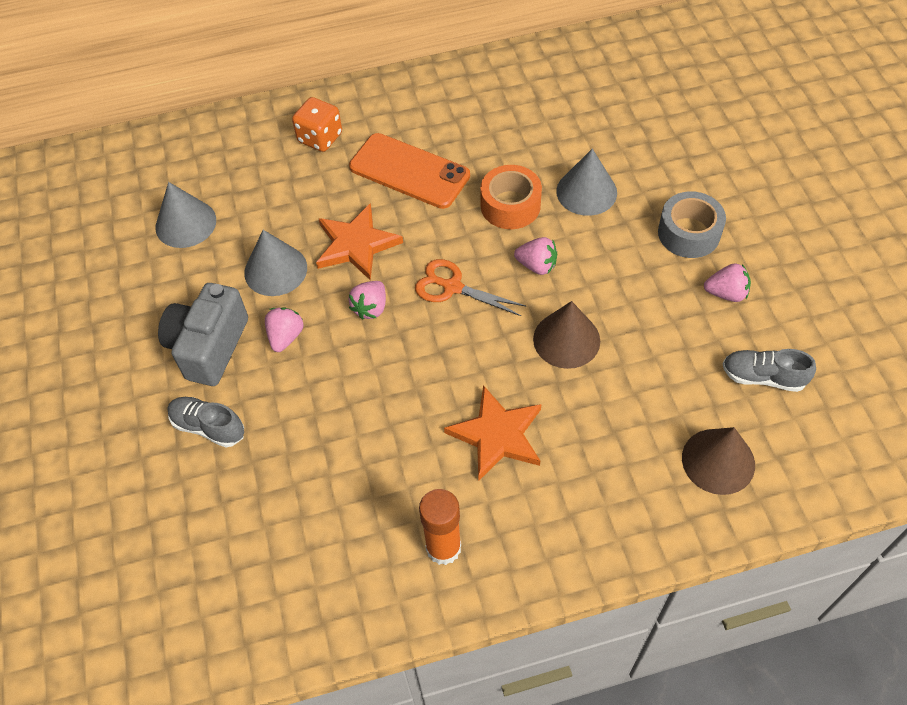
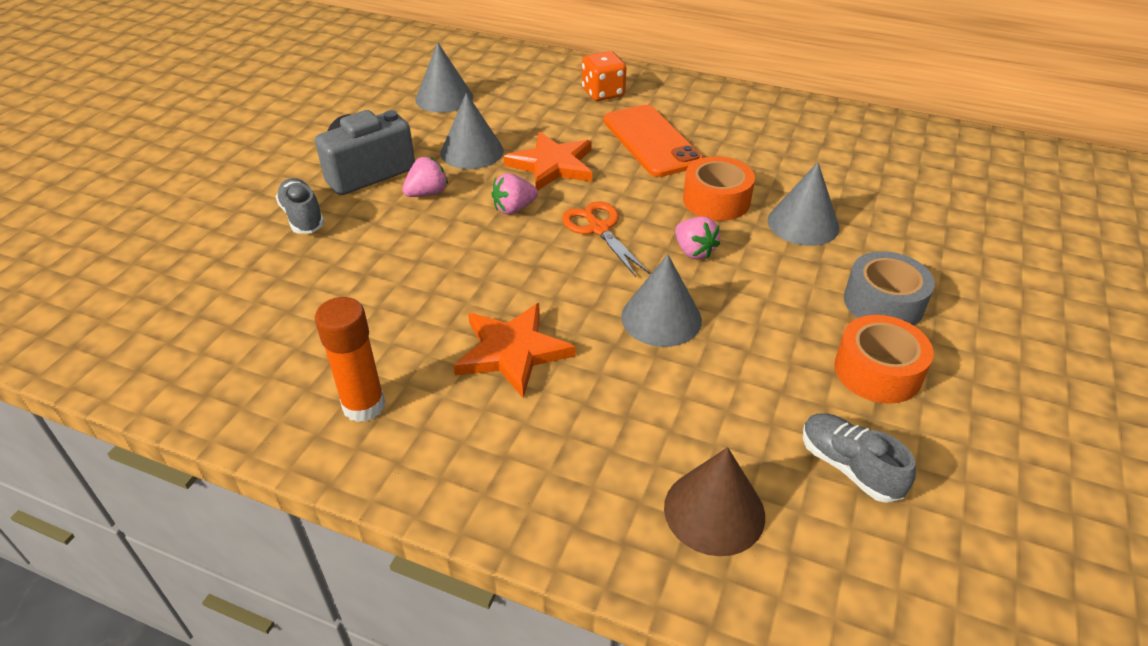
camera: 35 degrees right, 15 degrees down
brown cone [533,301,600,369] -> grey cone [621,254,702,347]
pink strawberry [704,263,751,302] -> orange tape [835,315,934,404]

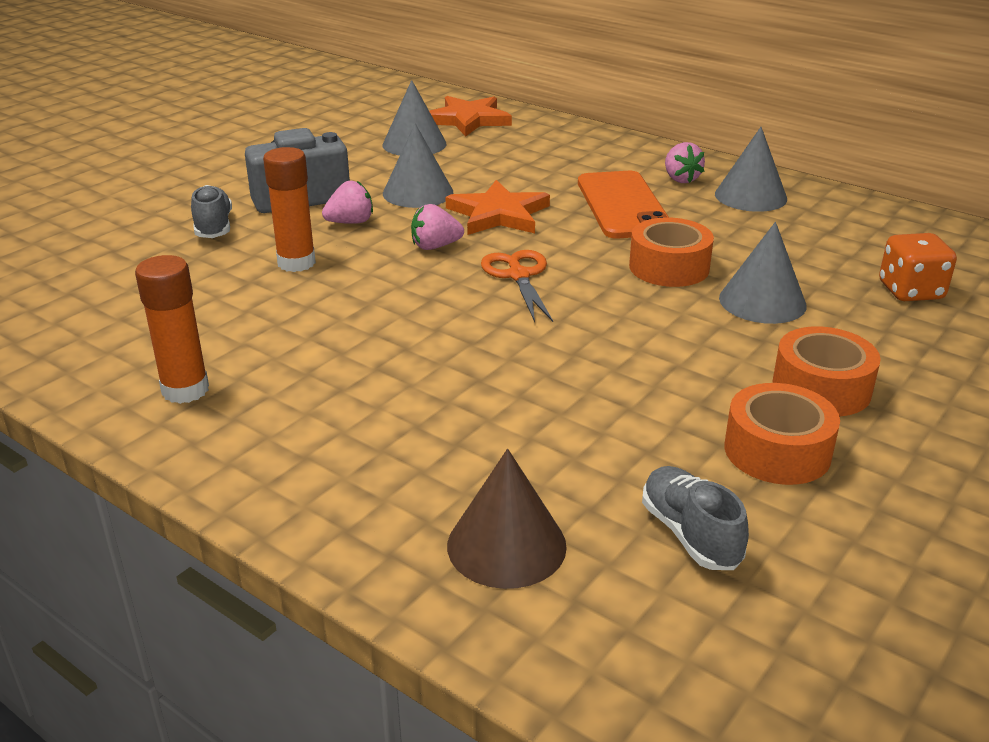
camera: 15 degrees right, 10 degrees down
orange star [453,303,575,398] -> orange star moved to [429,96,512,137]
orange dice [582,51,626,101] -> orange dice moved to [879,233,957,301]
grey cone [621,254,702,347] -> grey cone moved to [715,127,787,212]
pink strawberry [675,216,720,259] -> pink strawberry moved to [665,142,705,183]
grey tape [844,251,935,326] -> orange tape [773,326,881,417]
none -> orange glue stick [263,147,316,272]

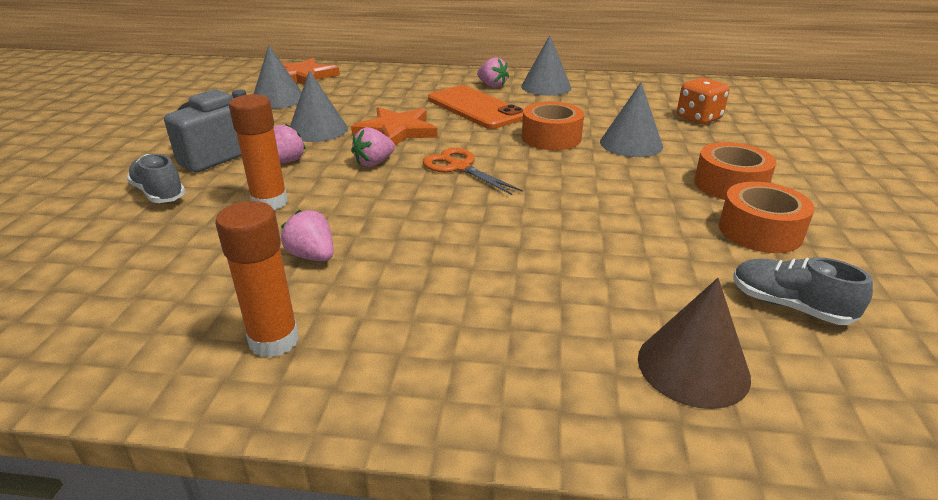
camera: 30 degrees left, 0 degrees up
none -> pink strawberry [281,210,333,261]

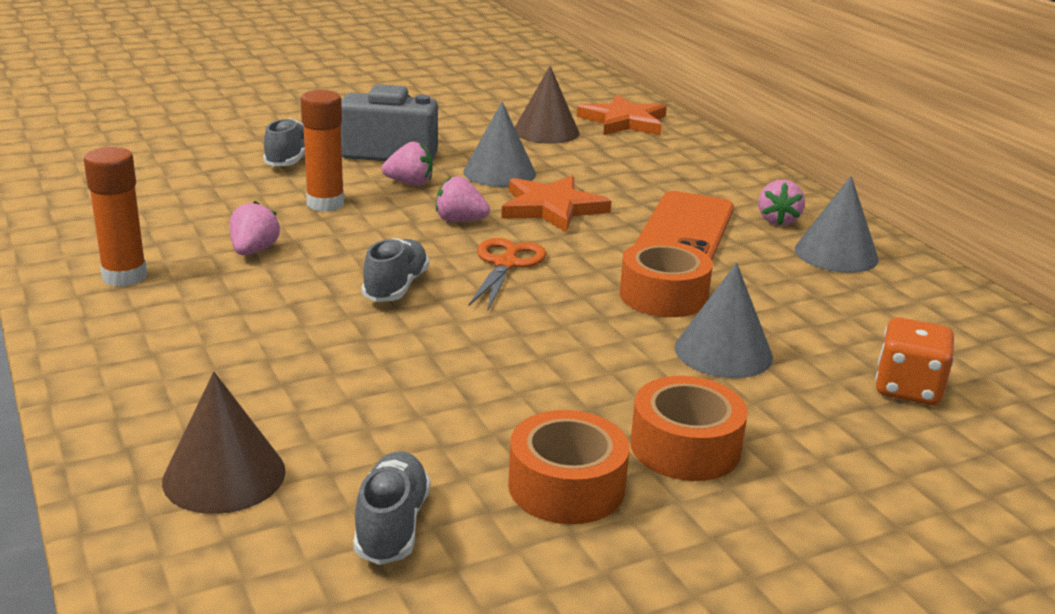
camera: 55 degrees right, 5 degrees down
grey cone [254,45,302,109] -> brown cone [515,66,580,144]
none -> grey shoe [362,238,429,302]

